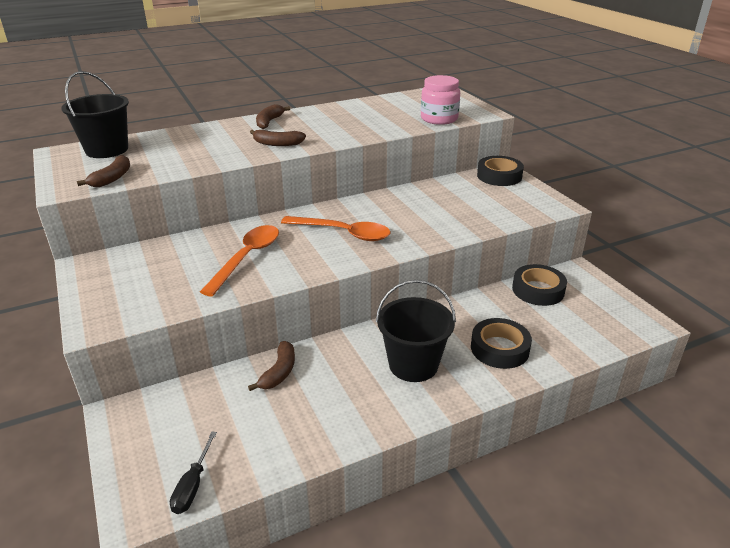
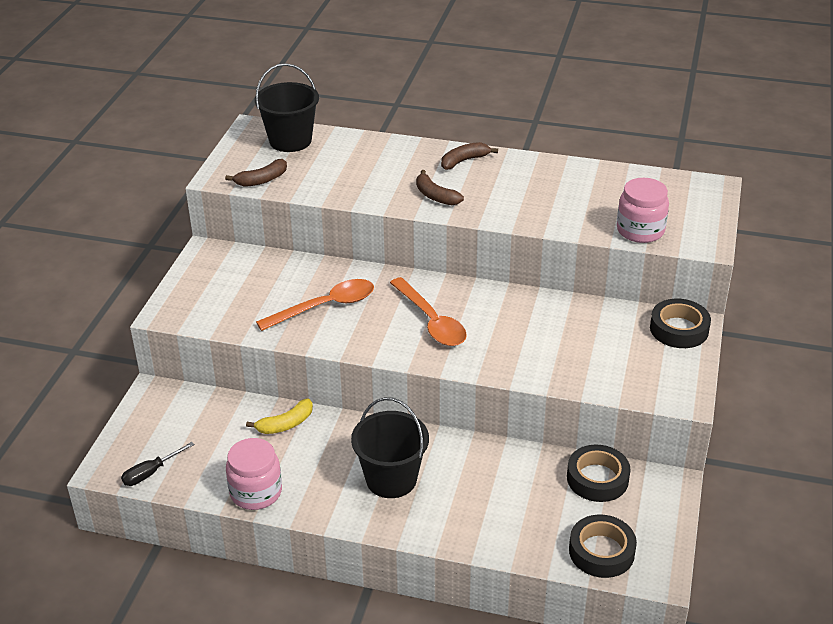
camera: 40 degrees right, 5 degrees up
brown banana [248,341,295,391] -> yellow banana [246,398,313,434]
black tape [471,318,532,369] -> black tape moved to [569,514,637,578]
none -> pink jar [226,438,282,510]

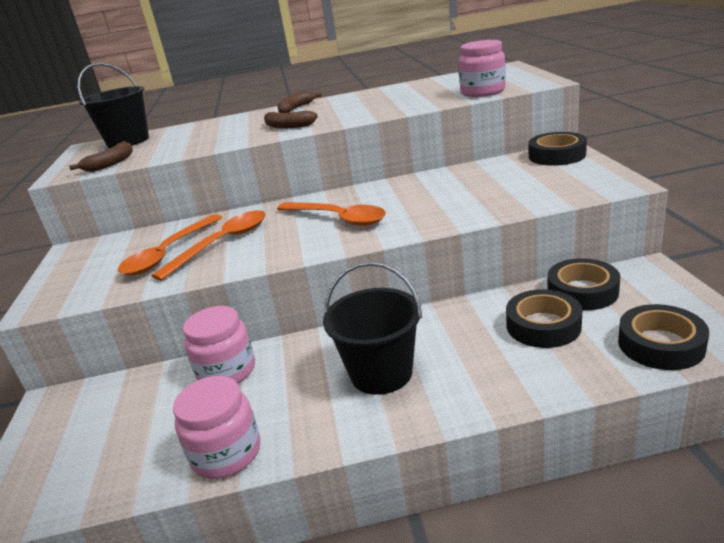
camera: 20 degrees left, 10 degrees down
black screwdriver [121,442,195,486] -> none
yellow banana [246,398,313,434] -> pink jar [183,306,255,384]
none -> orange spoon [118,214,223,275]
none -> black tape [506,289,582,348]

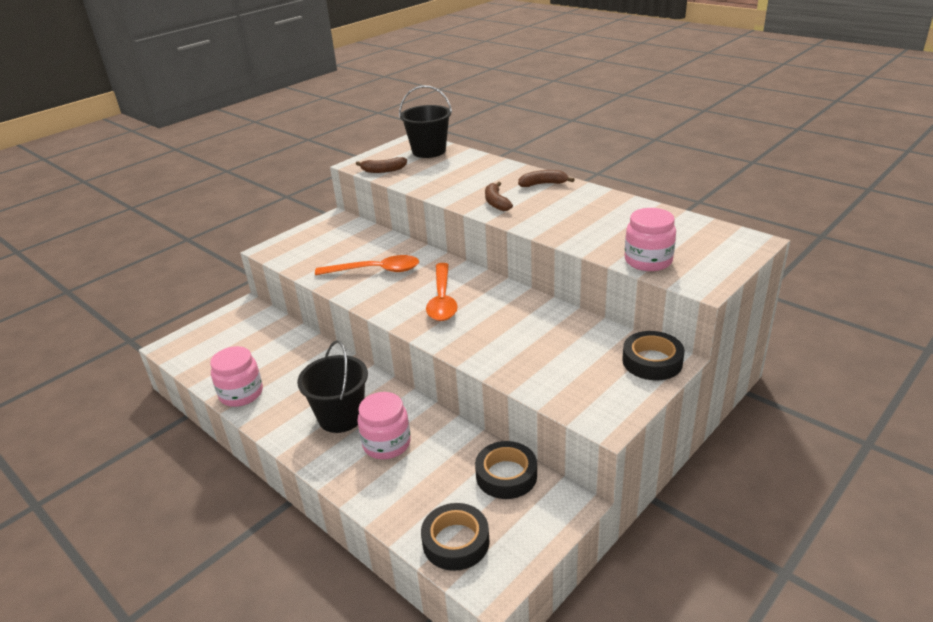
camera: 50 degrees right, 5 degrees up
orange spoon [118,214,223,275] -> none
pink jar [183,306,255,384] -> pink jar moved to [357,392,411,459]
black tape [506,289,582,348] -> none

